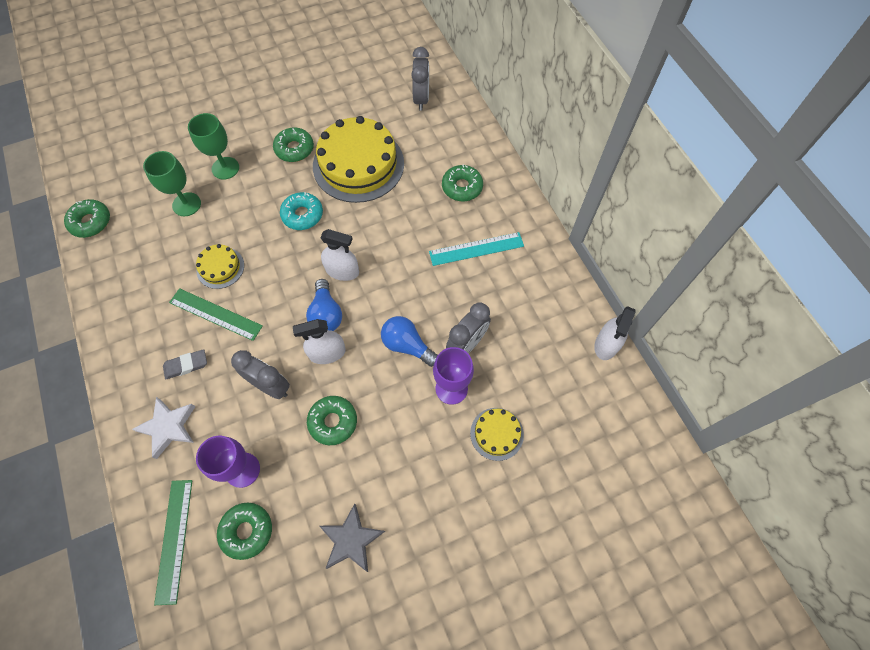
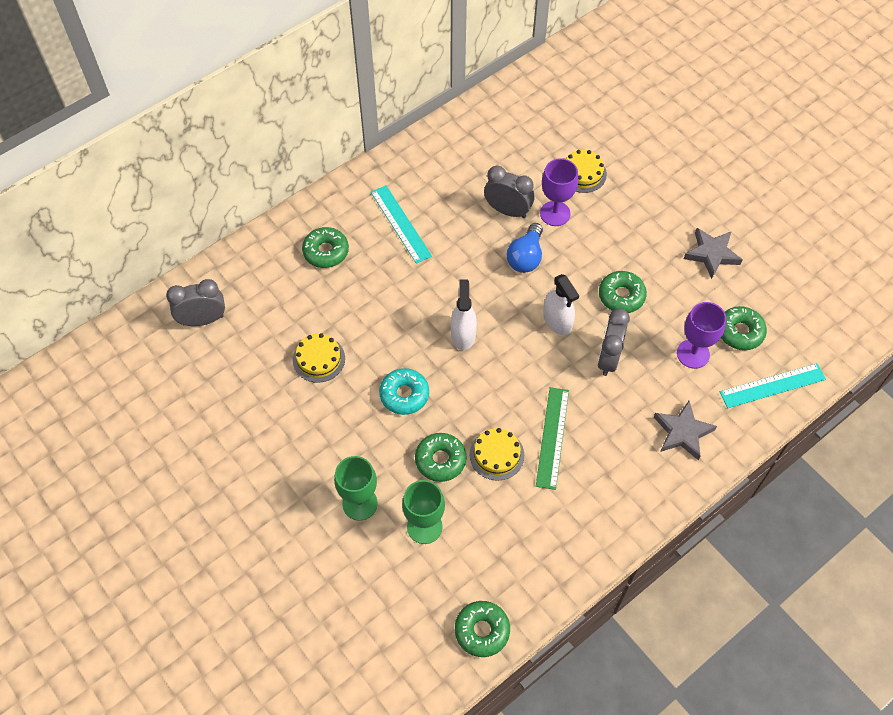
camera: 105 degrees left, 5 degrees down
white star [132,397,196,459] -> grey star [654,401,717,460]
green ruler [154,480,192,605] -> turquoise ruler [720,363,826,408]
grey eraser [163,349,207,379] -> none
green donut [273,127,314,162] -> green donut moved to [415,433,466,482]
blue light bulb [306,279,342,331] -> none
yellow cake [313,116,404,203] -> yellow cake [293,333,345,383], size x0.47
white spray bottle [594,306,636,360] -> none

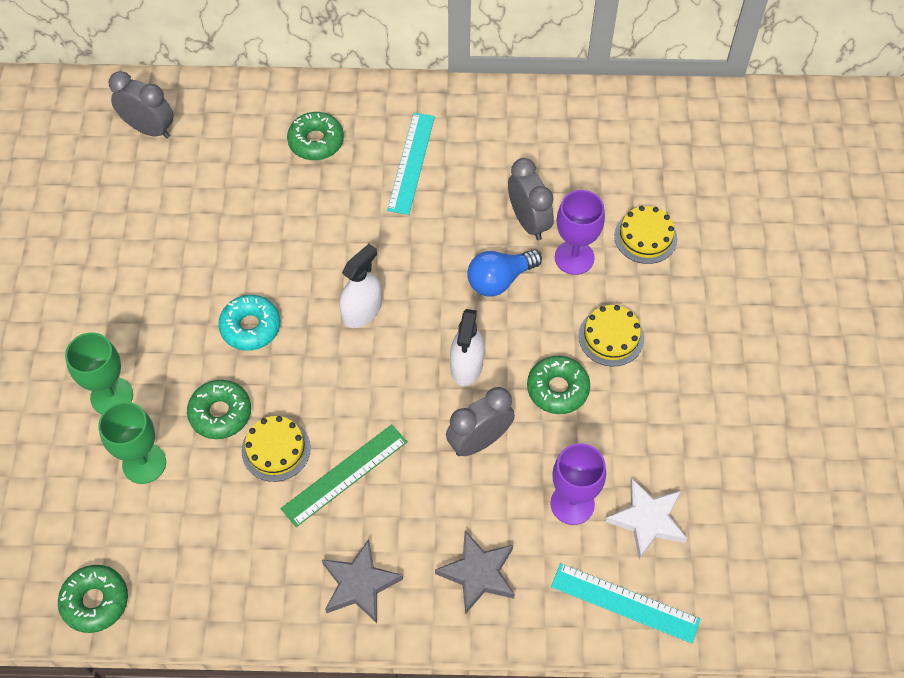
camera: 40 degrees right, 0 degrees up
yellow cake [293,333,345,383] -> yellow cake moved to [578,305,644,366]
grey star [684,228,743,279] -> grey star moved to [322,539,403,623]
green donut [721,306,767,350] -> white star [606,479,687,559]

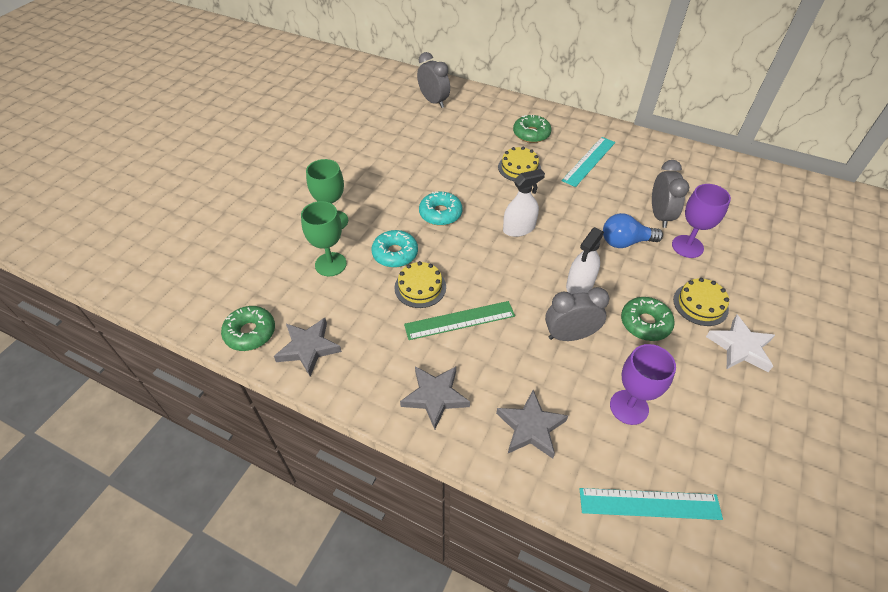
camera: 25 degrees right, 10 degrees down
green donut [187,380,251,439] -> turquoise donut [372,230,418,268]
turquoise ruler [551,563,700,643] -> turquoise ruler turned 45 degrees counterclockwise [580,488,723,520]
white star [606,479,687,559] -> white star moved to [706,315,775,372]
yellow cake [614,206,677,264] -> yellow cake moved to [498,147,541,181]
none -> grey star [274,318,342,377]

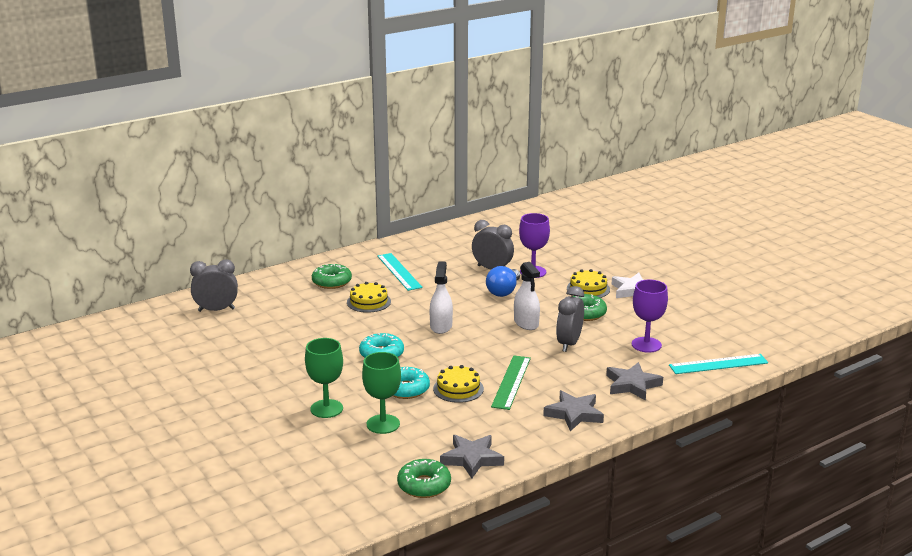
camera: 60 degrees left, 25 degrees down
turquoise ruler [580,488,723,520] -> turquoise ruler turned 45 degrees clockwise [669,354,768,374]

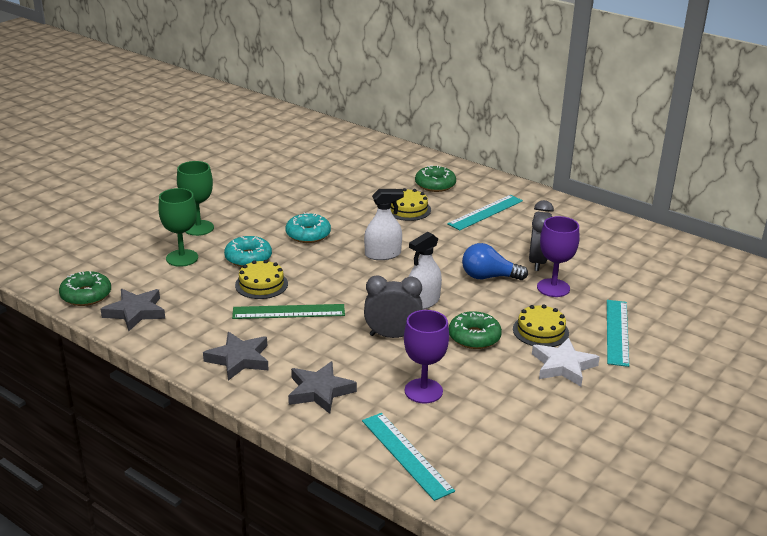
camera: 70 degrees right, 5 degrees up
grey clock [190,259,238,312] -> none
none -> turquoise ruler [607,300,629,367]

